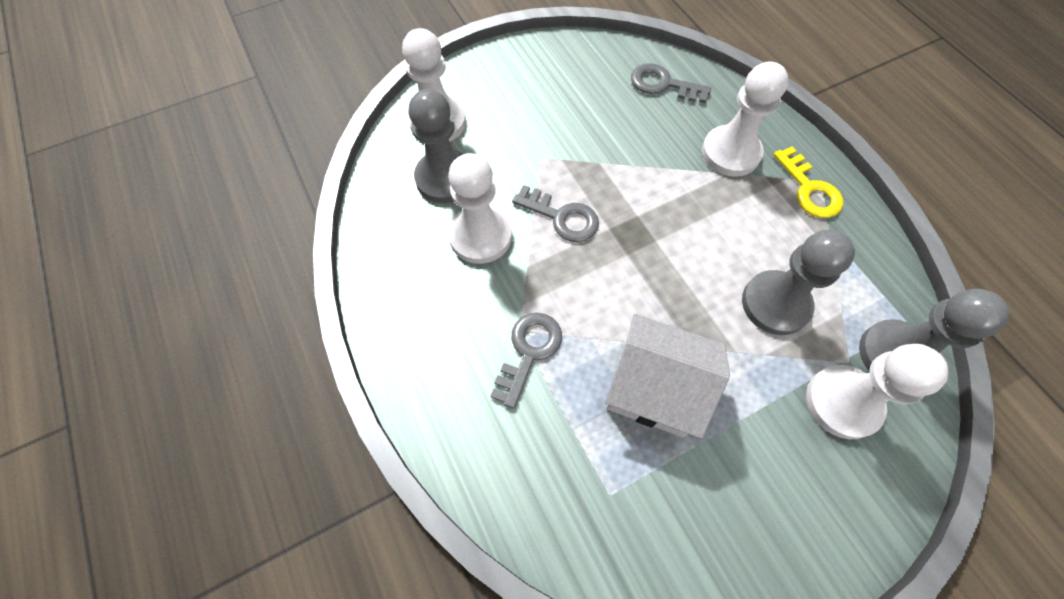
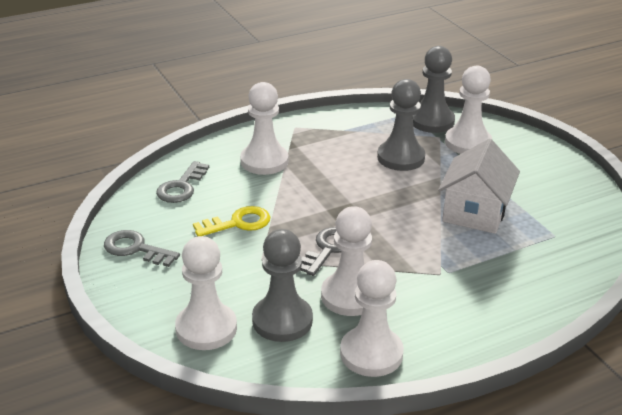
camera: 90 degrees left, 30 degrees down
grey key [491,312,562,409] -> grey key moved to [104,230,180,267]
yellow key [773,146,843,218] -> yellow key moved to [193,206,270,236]
none -> white pawn [340,260,404,377]

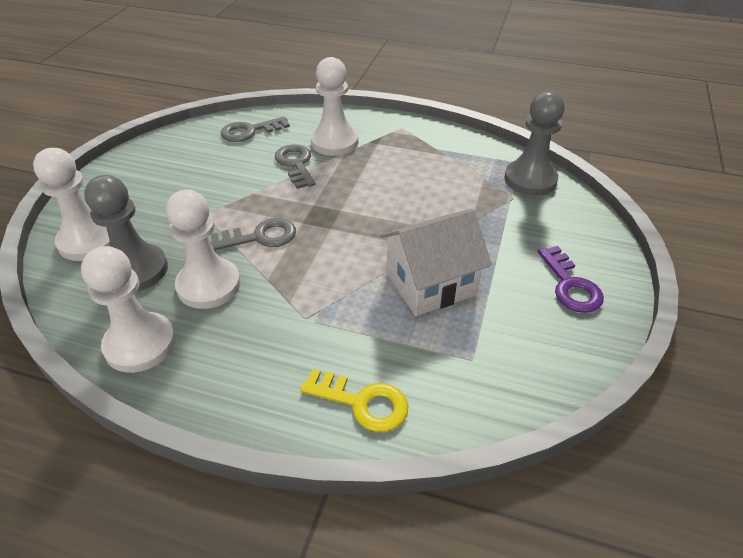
camera: 45 degrees right, 10 degrees up
grey key [104,230,180,267] -> grey key moved to [275,145,316,189]
yellow key [193,206,270,236] -> yellow key moved to [300,369,408,432]
grey pawn [377,79,425,171] -> none
white pawn [445,66,492,154] -> none
none -> purple key [537,246,604,313]

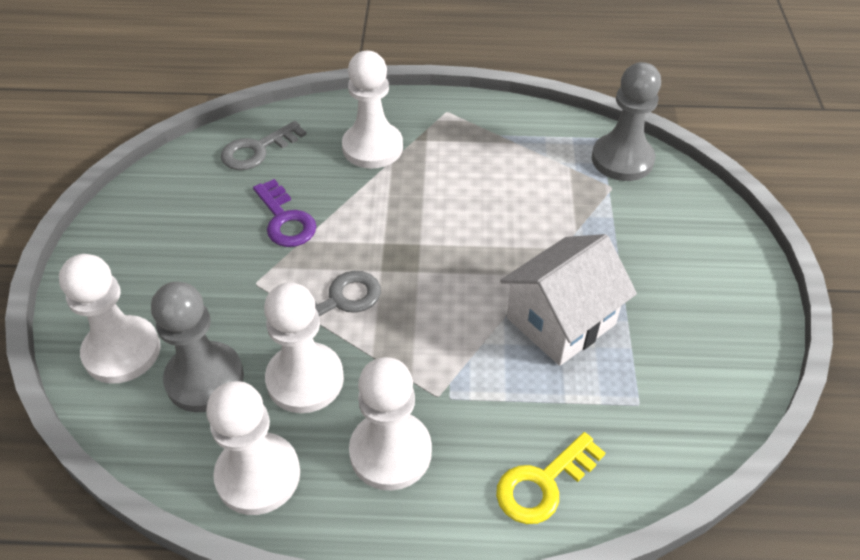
camera: 15 degrees left, 5 degrees up
grey key [275,145,316,189] -> none
yellow key [300,369,408,432] -> yellow key turned 135 degrees clockwise [496,432,605,524]
purple key [537,246,604,313] -> purple key moved to [253,179,317,247]
none -> white pawn [349,357,432,491]

